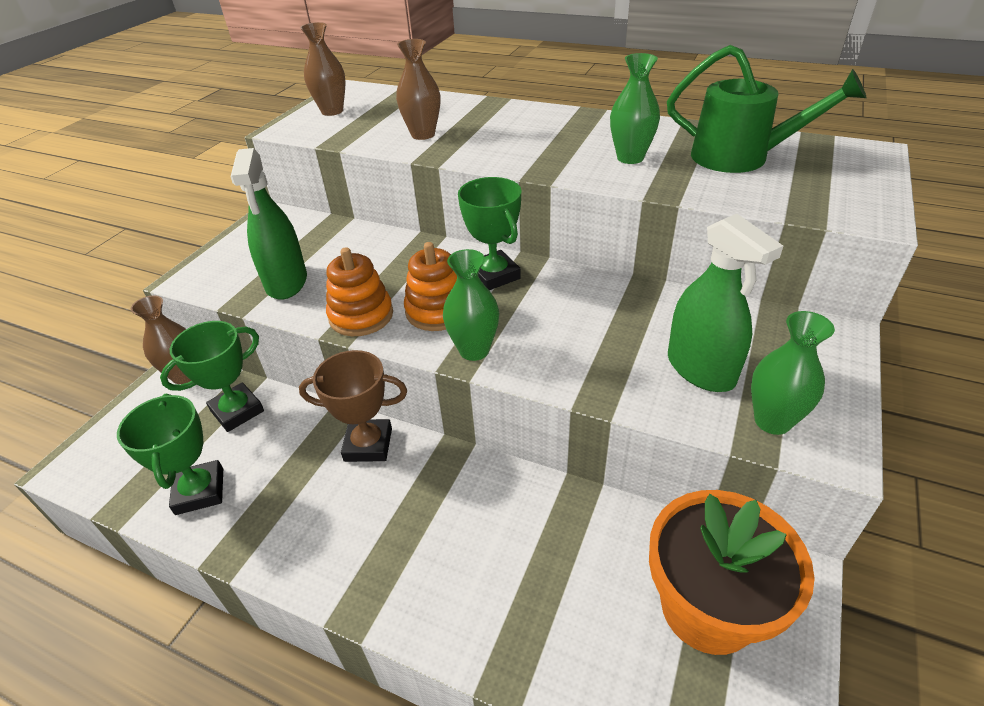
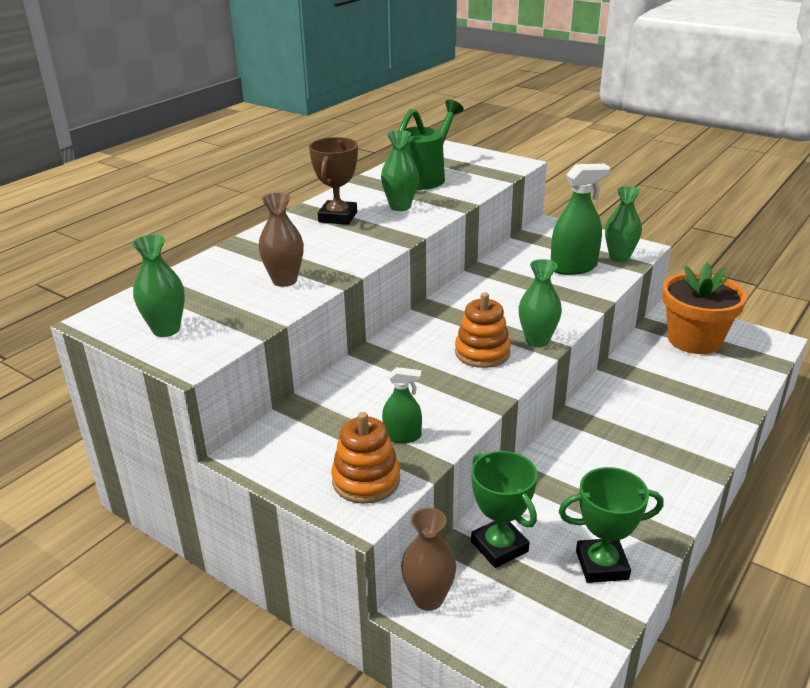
camera: 80 degrees left, 10 degrees down
green spray bottle [230,148,307,300] -> green spray bottle [382,367,422,443], size x0.55
brown trophy [299,350,407,462] -> brown trophy moved to [309,137,358,225]
brown vase [300,22,346,116] -> green vase [132,235,185,337]
orange stacking toy [326,247,393,336] -> orange stacking toy moved to [331,412,400,504]
green trophy [458,177,521,290] -> none

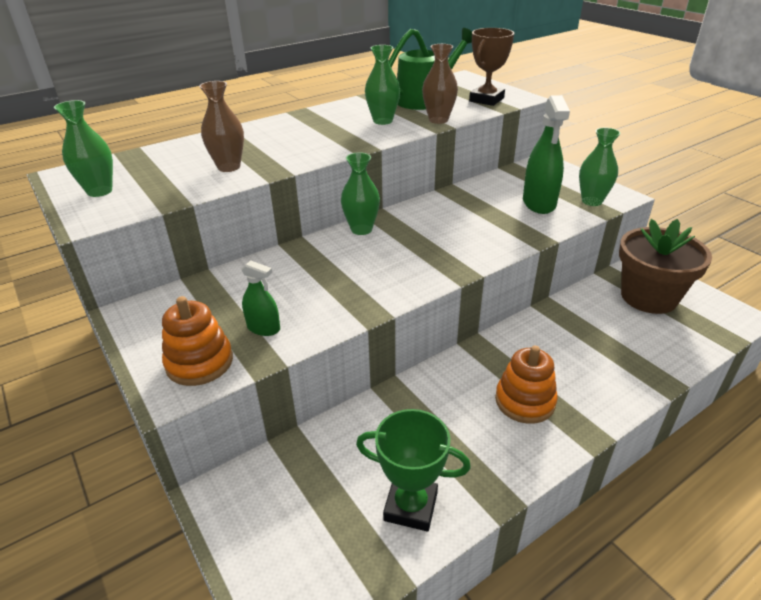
camera: 20 degrees right, 5 degrees up
brown trophy [309,137,358,225] -> brown trophy moved to [469,28,514,106]
brown vase [401,508,456,611] -> brown vase moved to [422,44,458,124]
orange stacking toy [455,292,511,368] -> orange stacking toy moved to [495,346,558,424]
green trophy [471,451,538,568] -> none
green vase [519,259,562,347] -> green vase moved to [341,152,380,235]
green spray bottle [551,164,610,275] -> green spray bottle turned 90 degrees clockwise [523,95,570,214]
orange flower pot [662,262,747,354] -> brown flower pot [619,219,712,314]

